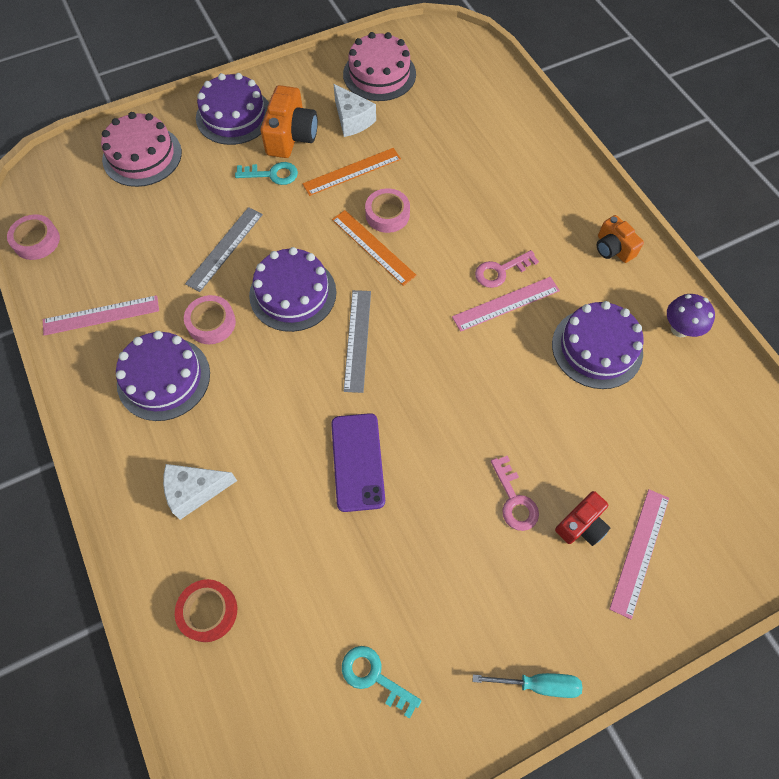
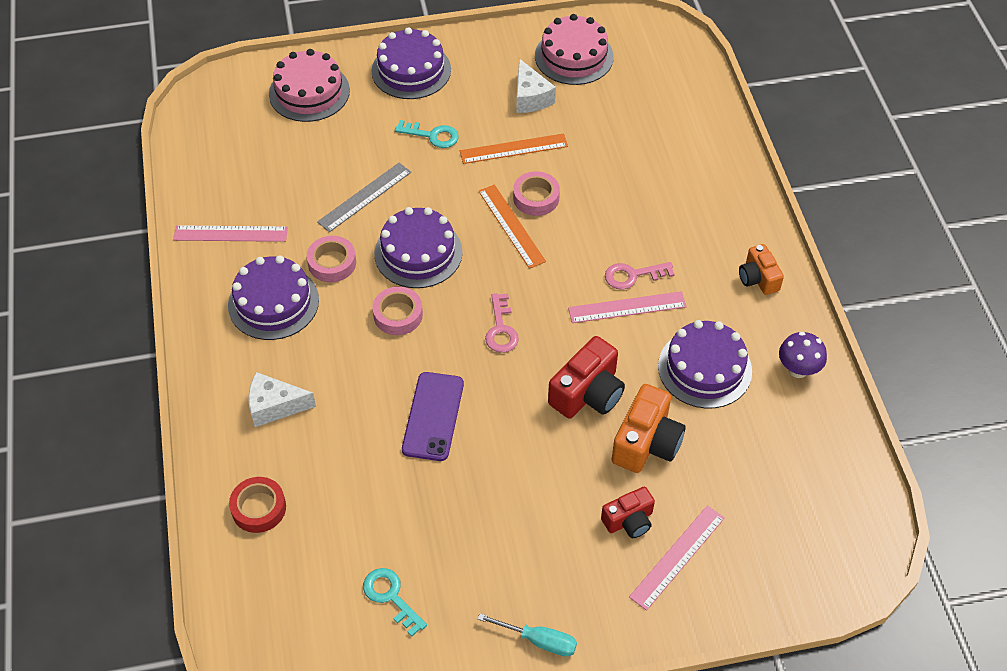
camera: 15 degrees right, 10 degrees down
pink tape [7,214,60,260] -> pink tape moved to [372,287,423,335]
orange camera [261,85,318,158] -> orange camera moved to [612,384,686,473]
grey ruler [344,290,371,393] -> none
pink key [491,456,539,531] -> pink key moved to [485,293,519,353]
none -> red camera [548,336,625,419]

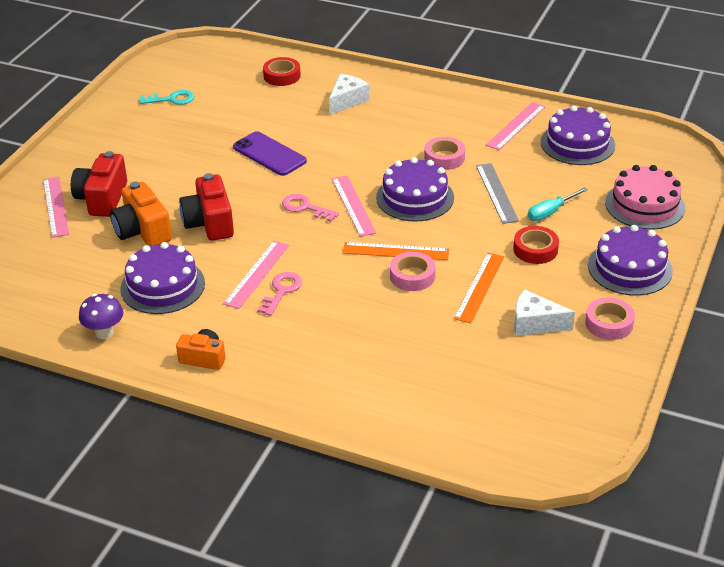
camera: 125 degrees right, 15 degrees down
purple cake [228,255,319,340] -> purple cake moved to [541,105,615,165]
pink tape [372,287,423,335] -> pink tape moved to [585,298,635,340]
turquoise key [395,120,459,148] -> red tape [513,226,559,264]
turquoise screwdriver [478,613,577,657] -> turquoise screwdriver moved to [528,187,588,221]
pink cake [535,14,614,85] -> none
red camera [601,487,655,538] -> red camera [71,151,127,217], size x1.59
none -> pink ruler [332,176,376,237]

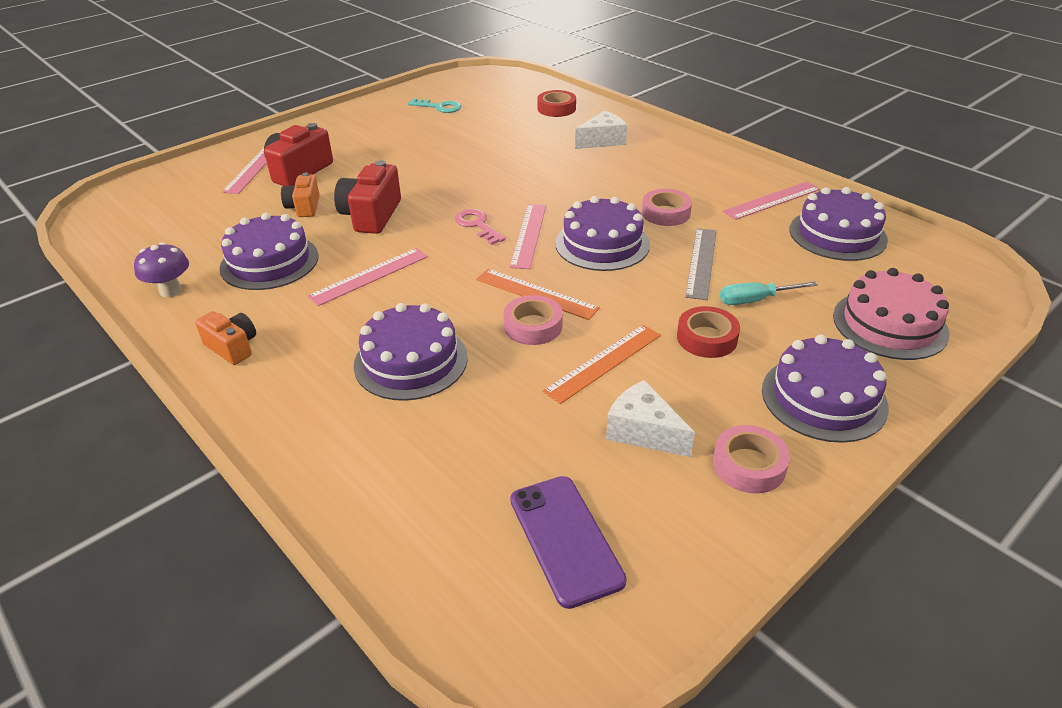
camera: 25 degrees right, 0 degrees up
orange camera [110,182,172,246] -> orange camera [281,173,320,217], size x0.63
purple phone [233,131,307,176] -> purple phone moved to [510,476,627,609]
pink key [257,272,302,316] -> none
none -> purple cake [354,303,468,401]

